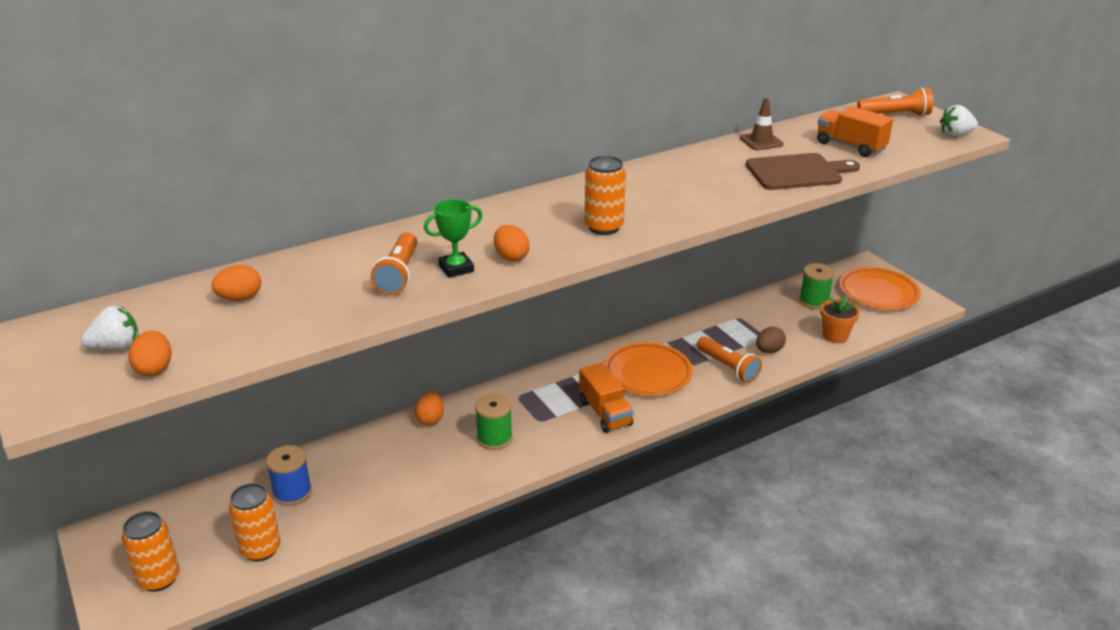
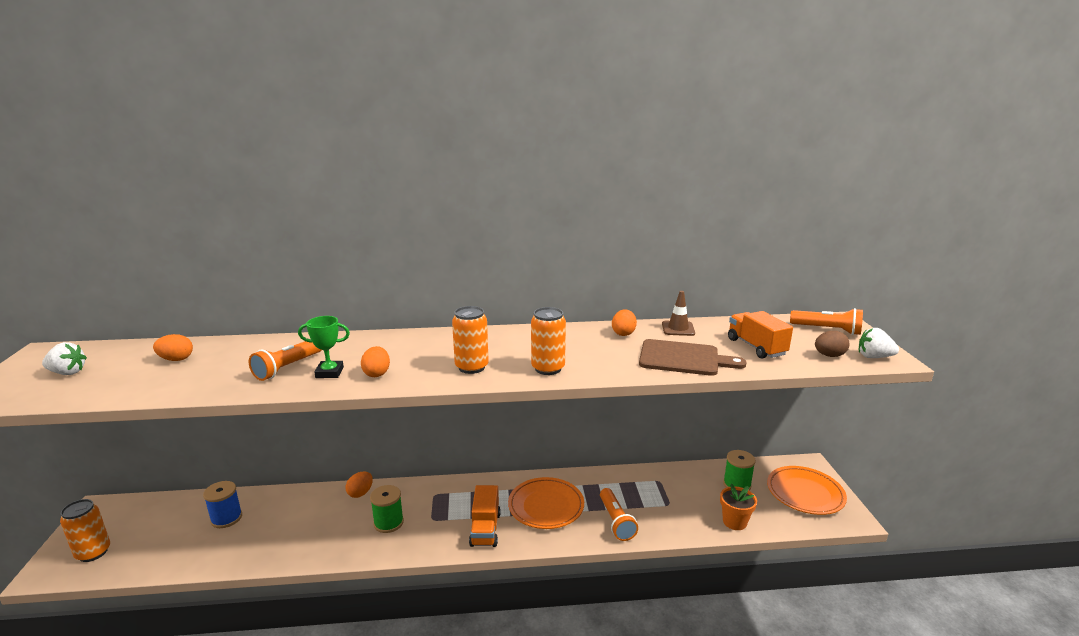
camera: 25 degrees right, 10 degrees down
orange egg [128,331,172,376] -> orange egg moved to [612,309,637,336]
orange can [229,483,281,562] -> orange can moved to [531,307,566,375]
brown egg [756,327,786,353] -> brown egg moved to [815,331,850,357]

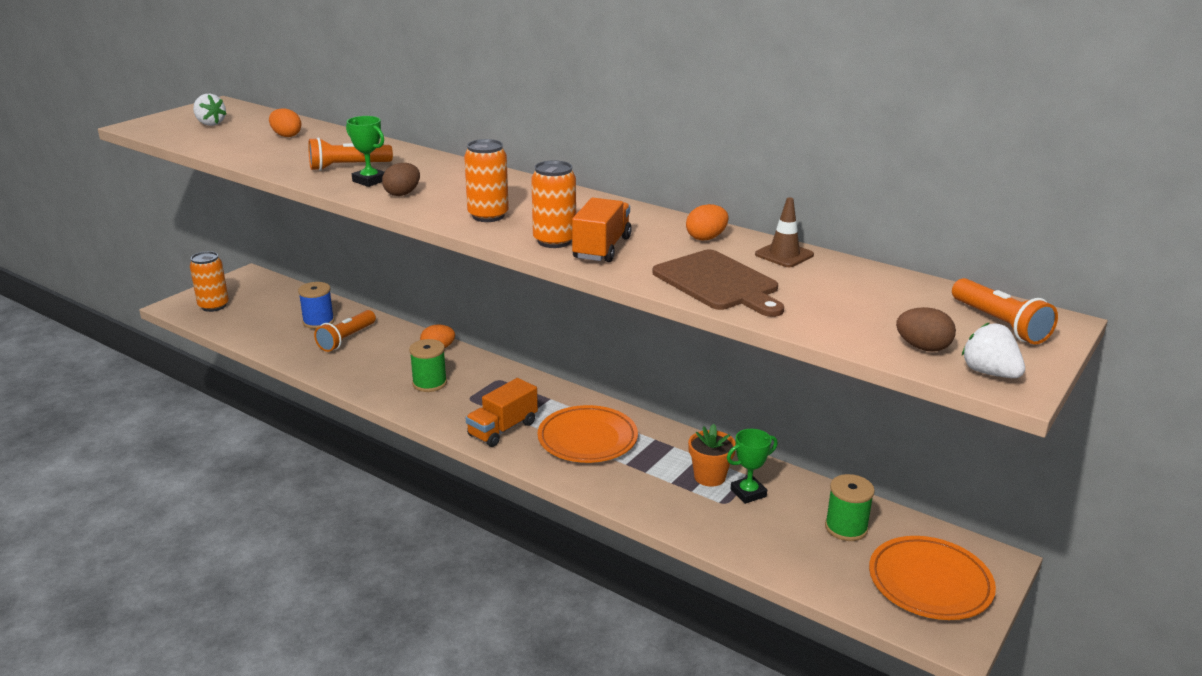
camera: 40 degrees right, 5 degrees up
orange egg [361,346,390,377] -> brown egg [382,163,420,196]
orange flashlight [600,488,638,541] -> orange flashlight moved to [314,310,376,352]
orange flower pot [720,484,757,530] -> orange flower pot moved to [688,424,736,487]
orange truck [728,311,793,359] -> orange truck moved to [572,198,632,262]
none -> green trophy [727,429,778,504]

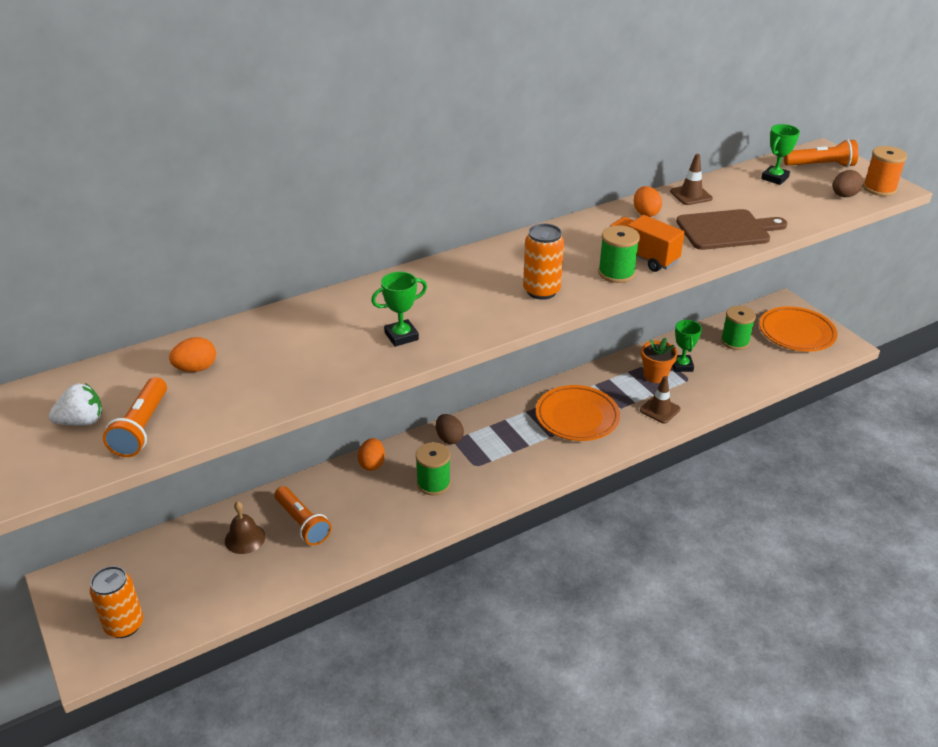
camera: 65 degrees left, 10 degrees up
blue spool [298,282,334,329] -> brown bell [225,501,266,554]
orange flashlight [308,137,393,171] -> orange flashlight moved to [103,377,167,457]
brown egg [382,163,420,196] -> brown egg moved to [436,414,464,444]
orange truck [466,378,538,447] -> none
orange can [531,160,576,248] -> green spool [598,225,640,283]
white strawberry [962,322,1025,378] -> orange spool [863,146,907,196]
none -> brown traffic cone [640,376,680,424]
none -> green trophy [761,124,800,185]

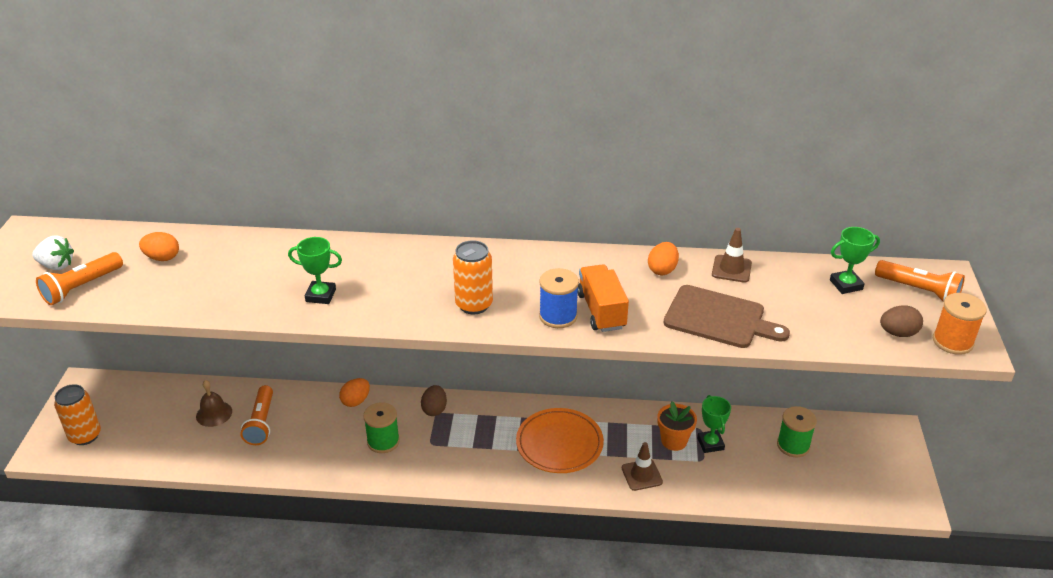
camera: 35 degrees right, 0 degrees up
green spool [598,225,640,283] -> blue spool [539,268,579,328]
green trophy [672,319,702,372] -> green trophy turned 45 degrees counterclockwise [697,395,731,453]
orange plate [759,306,837,352] -> none

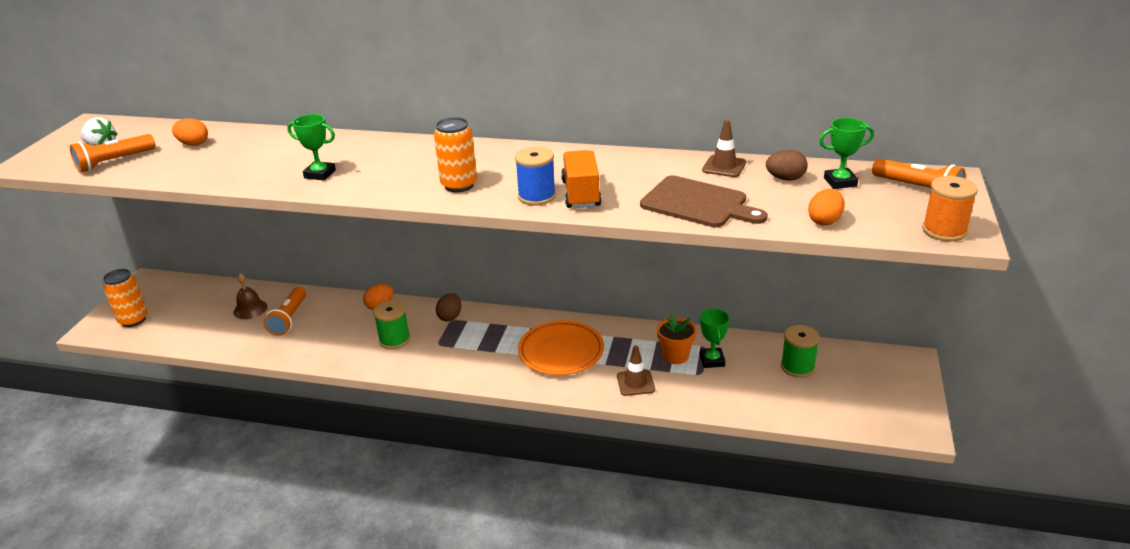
camera: 10 degrees right, 5 degrees down
orange egg [648,242,679,275] -> orange egg moved to [808,189,845,225]
brown egg [880,306,923,337] -> brown egg moved to [766,150,808,181]

